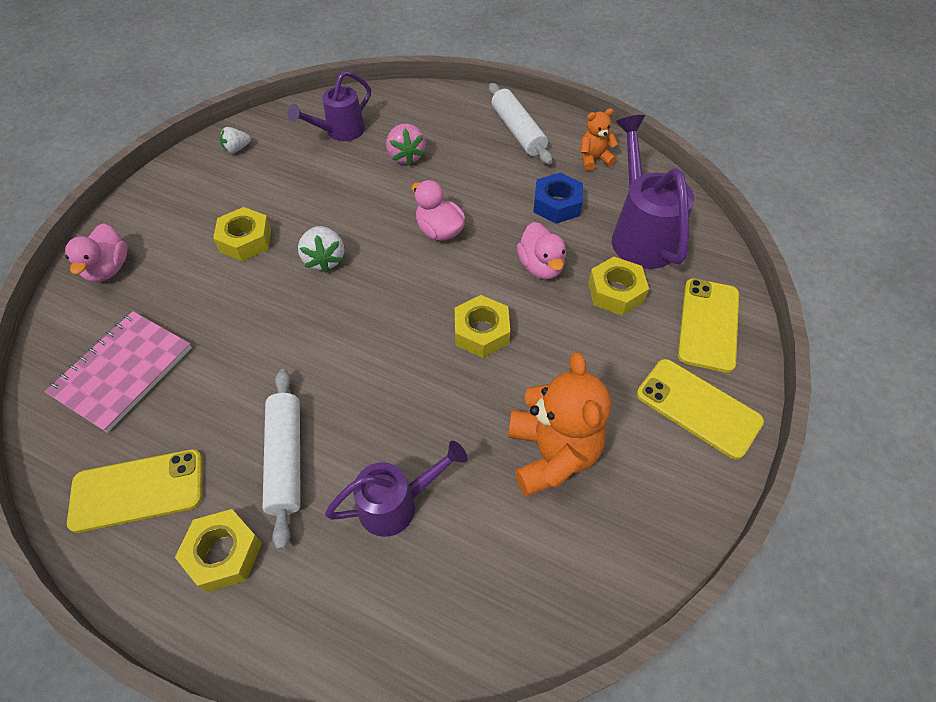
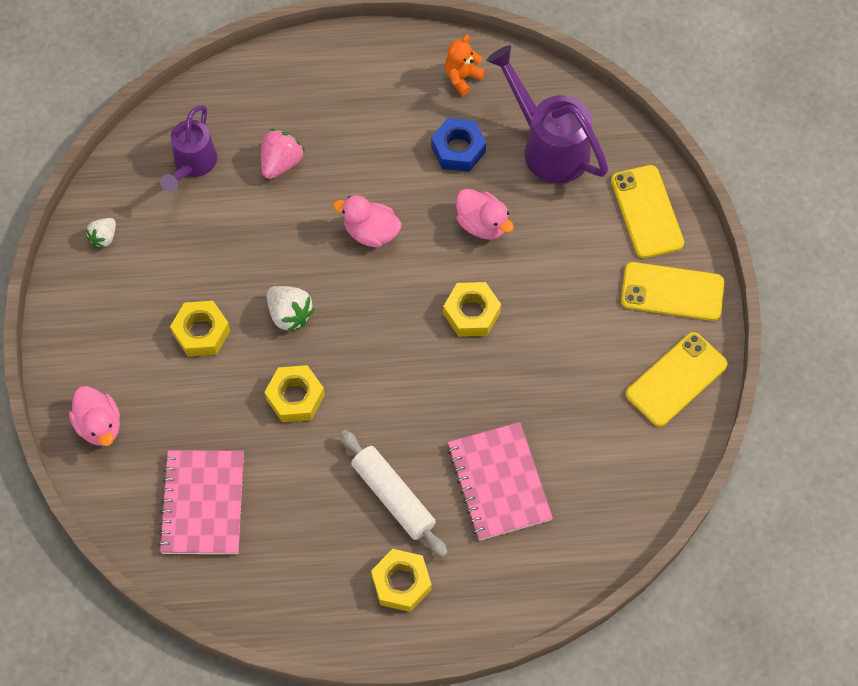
camera: 30 degrees left, 10 degrees up
yellow phone [67,449,202,533] -> yellow phone moved to [626,332,727,427]
purple watering can [325,441,468,537] -> pink notebook [447,422,553,541]
pink strawberry [386,124,426,166] -> pink strawberry turned 105 degrees counterclockwise [261,129,305,179]
white rolling pin [489,83,552,164] -> none
orange teddy bear [508,352,611,497] -> none
yellow nut [588,257,649,315] -> yellow nut moved to [264,365,325,422]

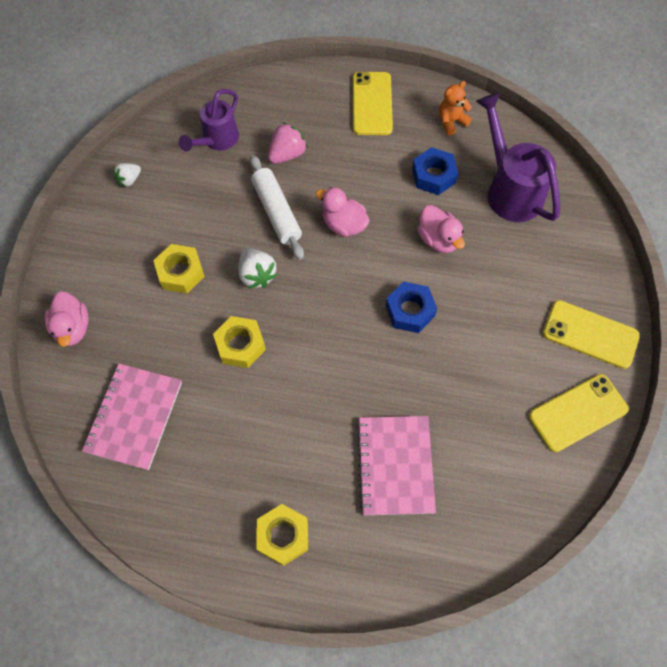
camera: 15 degrees right, 0 degrees up
white rolling pin [341,430,447,557] -> white rolling pin moved to [250,155,304,260]
yellow nut [443,282,501,337] -> blue nut [386,282,437,333]
yellow phone [611,165,684,258] -> yellow phone moved to [353,72,393,135]

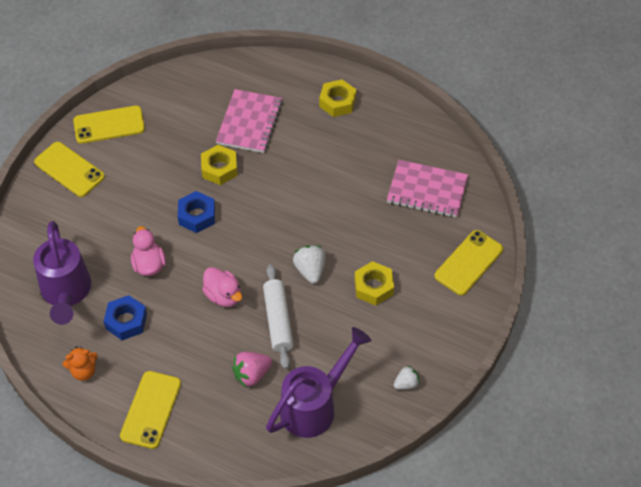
camera: 165 degrees left, 10 degrees down
pink duck [45,291,89,347] -> yellow phone [435,230,503,295]
pink notebook [82,364,182,470] -> pink notebook turned 75 degrees clockwise [387,160,468,218]
purple watering can [179,89,239,151] -> purple watering can [266,327,371,438], size x1.53
yellow nut [213,316,266,368] -> yellow nut moved to [201,145,237,185]

